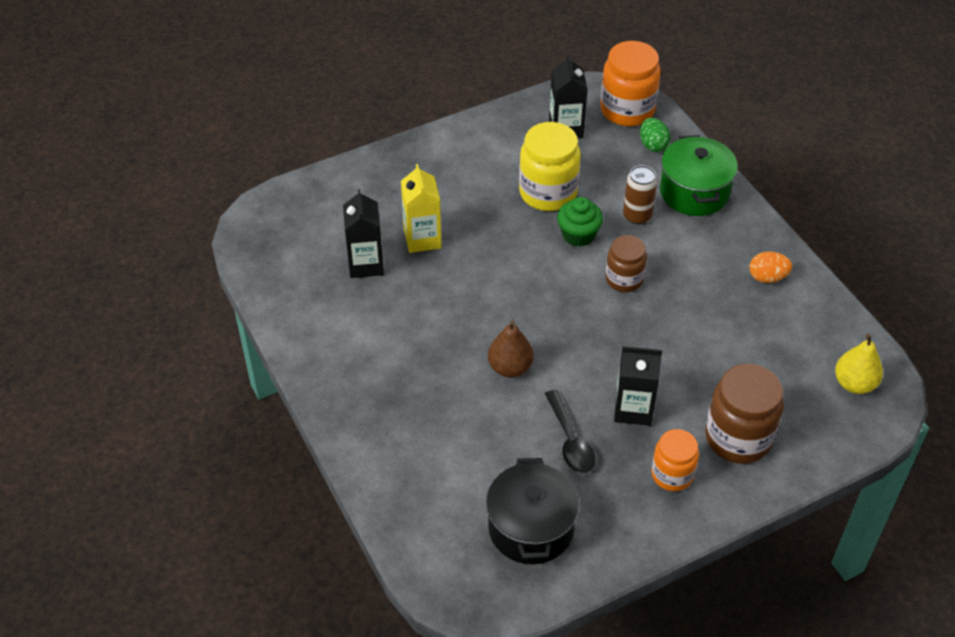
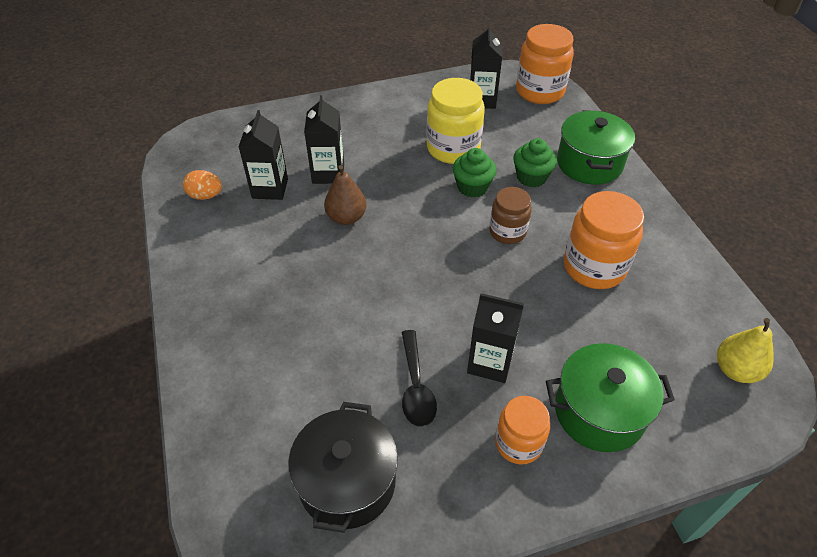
camera: 10 degrees right, 0 degrees up
yellow carton [401,164,442,253] -> black carton [304,95,344,184]
brown pear [488,320,534,377] -> brown pear moved to [324,165,367,225]
brown can [623,165,657,225] -> green cupcake [513,138,557,187]
green egg [640,118,670,152] -> none
brown jar [705,364,784,464] -> green pot [546,343,675,452]
orange egg [749,252,792,283] -> orange egg moved to [183,170,222,200]
none -> orange jar [564,191,644,289]

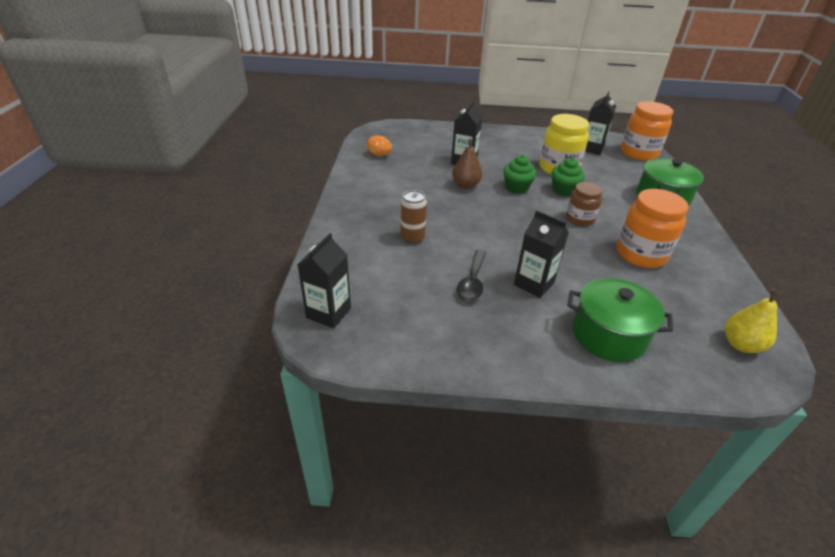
camera: 20 degrees right, 10 degrees down
black carton [239,110,288,200] -> black carton moved to [297,233,351,328]
black pot [288,402,398,533] -> none
orange jar [495,396,550,465] -> none
green cupcake [513,138,557,187] -> green cupcake moved to [503,155,536,194]
none -> brown can [400,190,427,244]

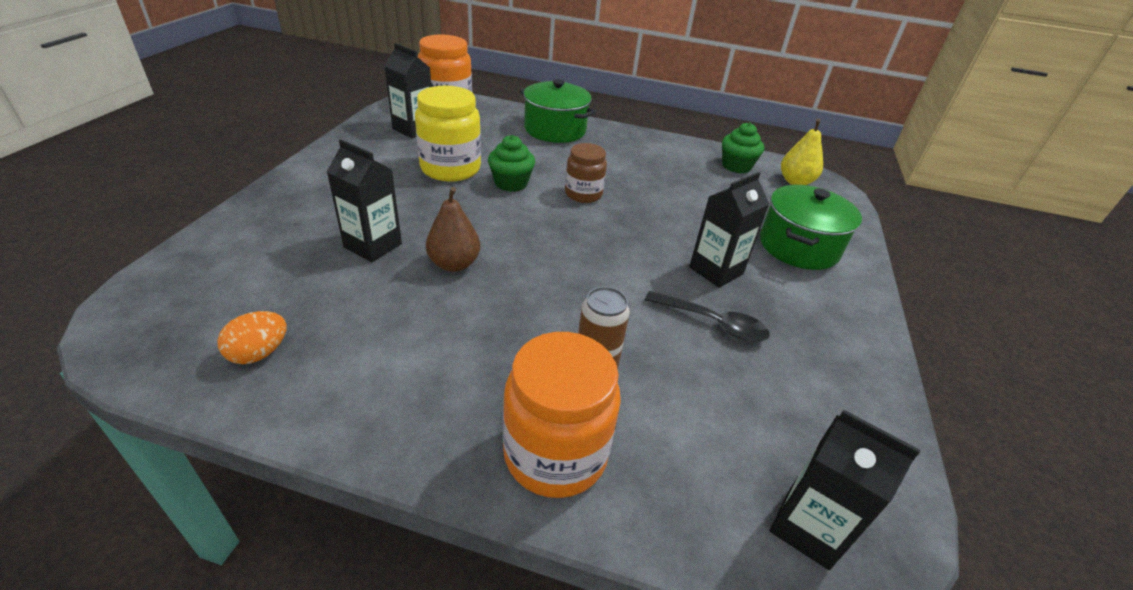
camera: 80 degrees left, 0 degrees up
green cupcake [503,155,536,194] -> green cupcake moved to [722,122,764,174]
orange jar [616,189,689,268] -> orange jar moved to [503,332,621,498]

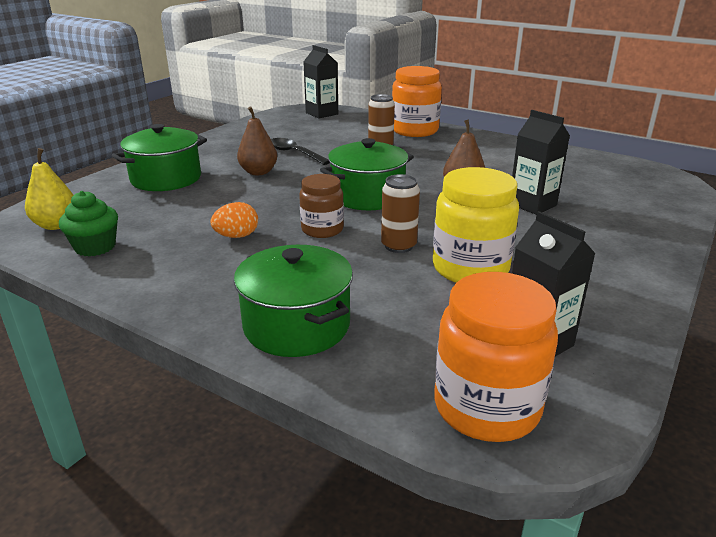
camera: 160 degrees left, 10 degrees down
orange egg [217,311,286,364] -> orange egg moved to [211,202,258,238]
green cupcake [488,135,535,192] -> brown can [381,174,420,253]
black carton [689,172,769,288] -> brown pear [237,106,277,175]
none -> green pot [320,138,414,210]

